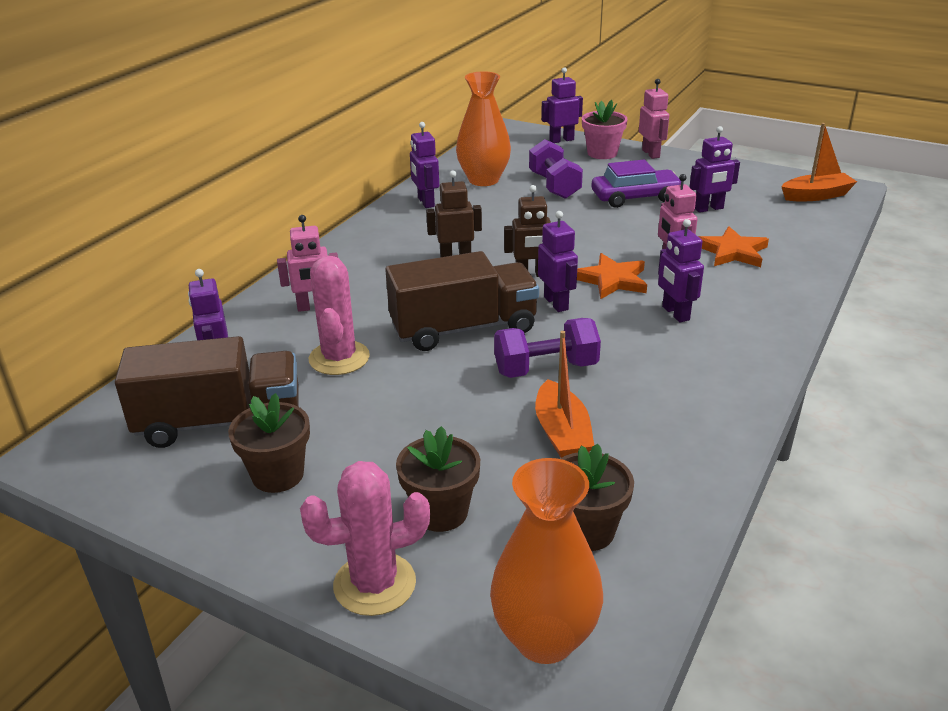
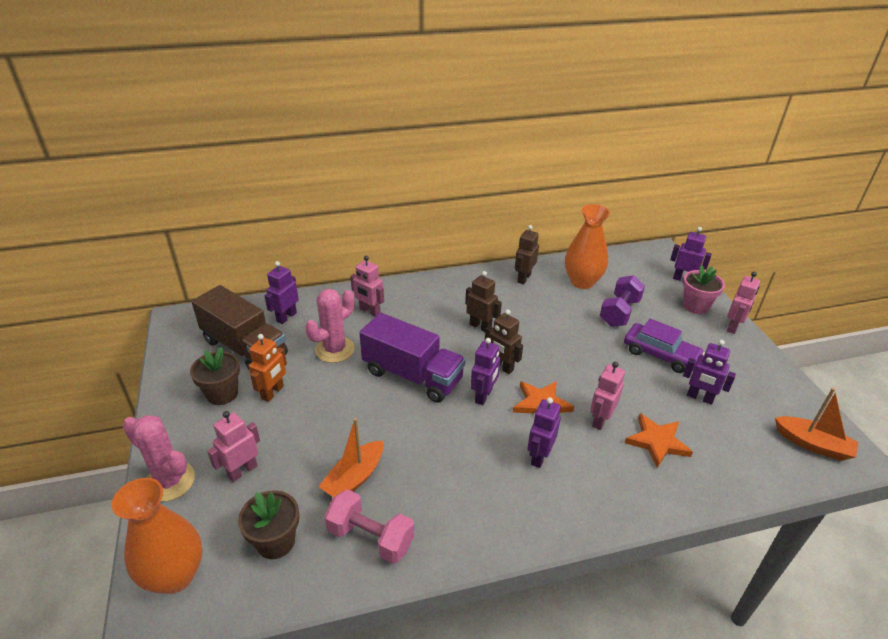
camera: 45 degrees right, 5 degrees up
brown truck [385,251,539,351] -> purple truck [359,313,466,403]
brown flower pot [396,426,480,532] -> pink robot [207,411,260,482]
purple robot [410,122,439,208] -> brown robot [515,225,539,284]
purple dumbbell [494,318,601,378] -> none
none -> orange robot [249,334,287,402]
none -> pink dumbbell [324,489,414,564]

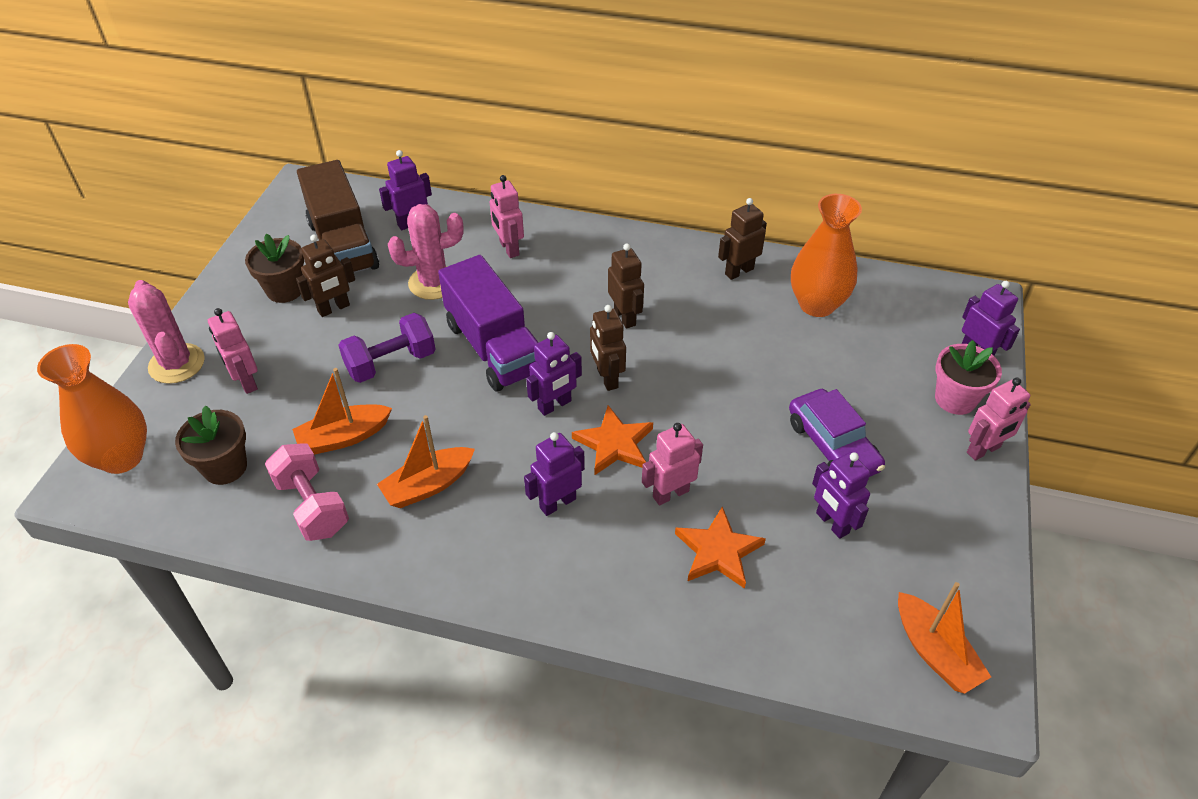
camera: 30 degrees right, 10 degrees up
pink robot [207,411,260,482] -> pink robot turned 105 degrees counterclockwise [208,308,258,394]
orange robot [249,334,287,402] -> brown robot [296,235,355,317]
purple dumbbell [600,275,645,327] -> purple dumbbell moved to [338,313,435,383]
none -> orange boat [377,415,475,508]

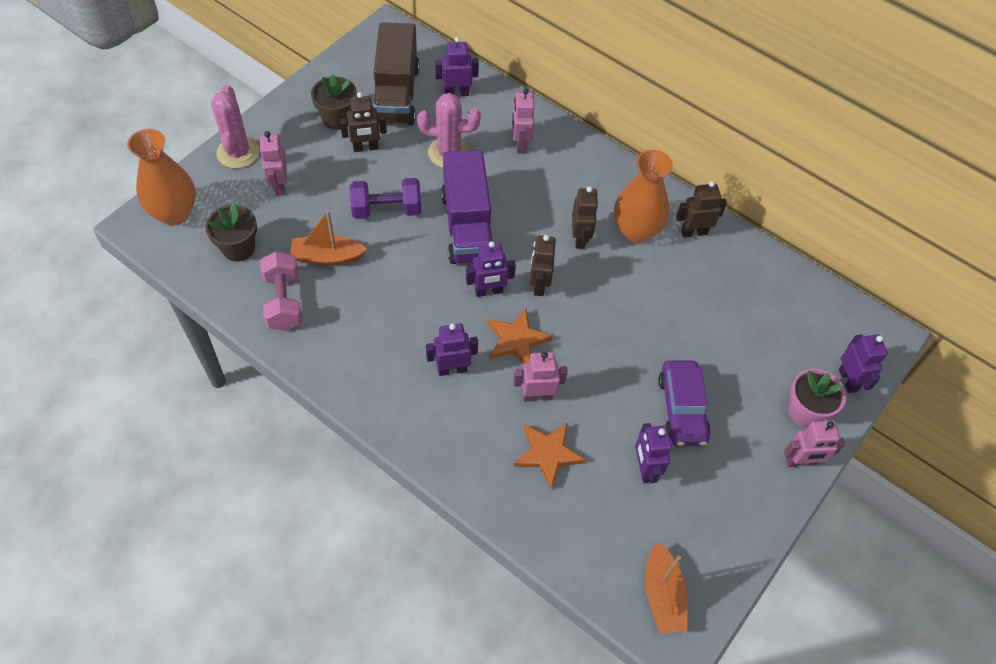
camera: 20 degrees right, 10 degrees up
orange boat [377,415,475,508] -> none
orange vase [791,194,862,317] -> orange vase moved to [614,150,673,244]

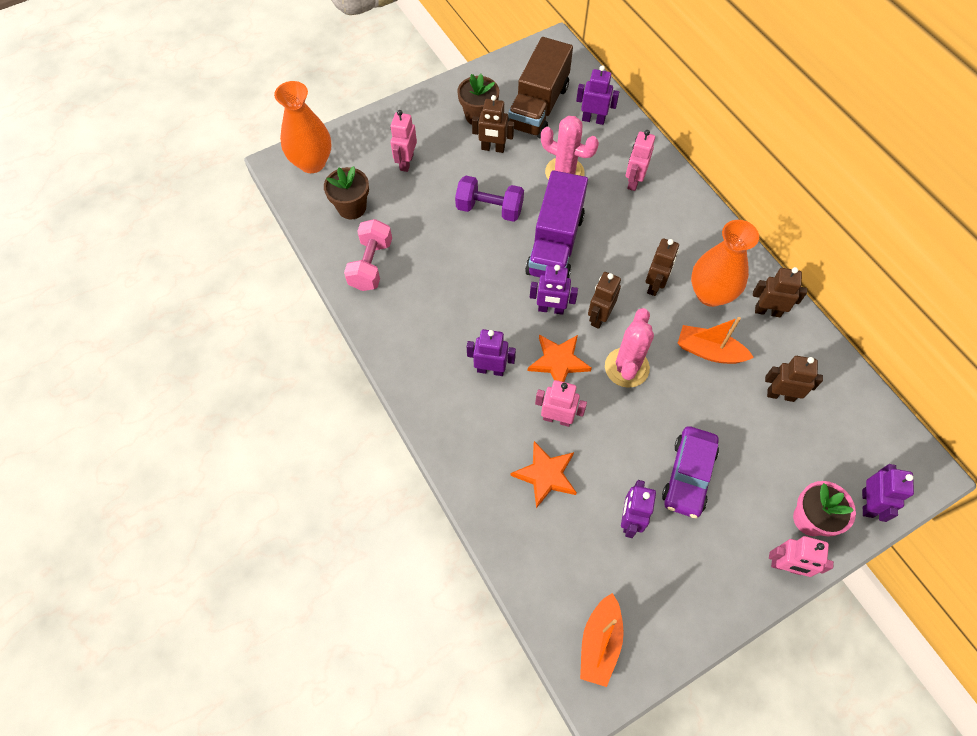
camera: 25 degrees right, 5 degrees up
pink cactus [211,85,259,169] -> pink cactus moved to [605,308,654,388]
orange boat [290,210,367,266] -> orange boat moved to [677,317,754,364]
none -> brown robot [765,356,823,402]

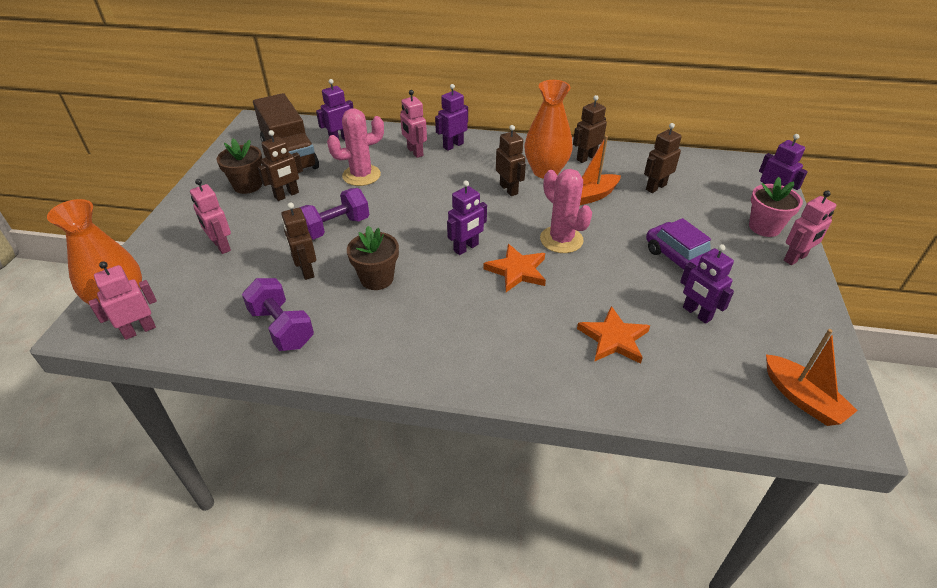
camera: 50 degrees left, 20 degrees down
brown flower pot [324,166,369,219] -> brown flower pot moved to [347,226,399,290]
pink dumbbell [344,219,392,291] -> purple dumbbell [242,278,314,351]
purple robot [467,329,516,376] -> purple robot moved to [435,84,468,151]
purple truck [525,170,588,278] -> none
pink robot [535,380,587,427] -> pink robot moved to [89,261,157,340]
brown robot [588,272,621,329] -> brown robot moved to [281,202,316,280]

